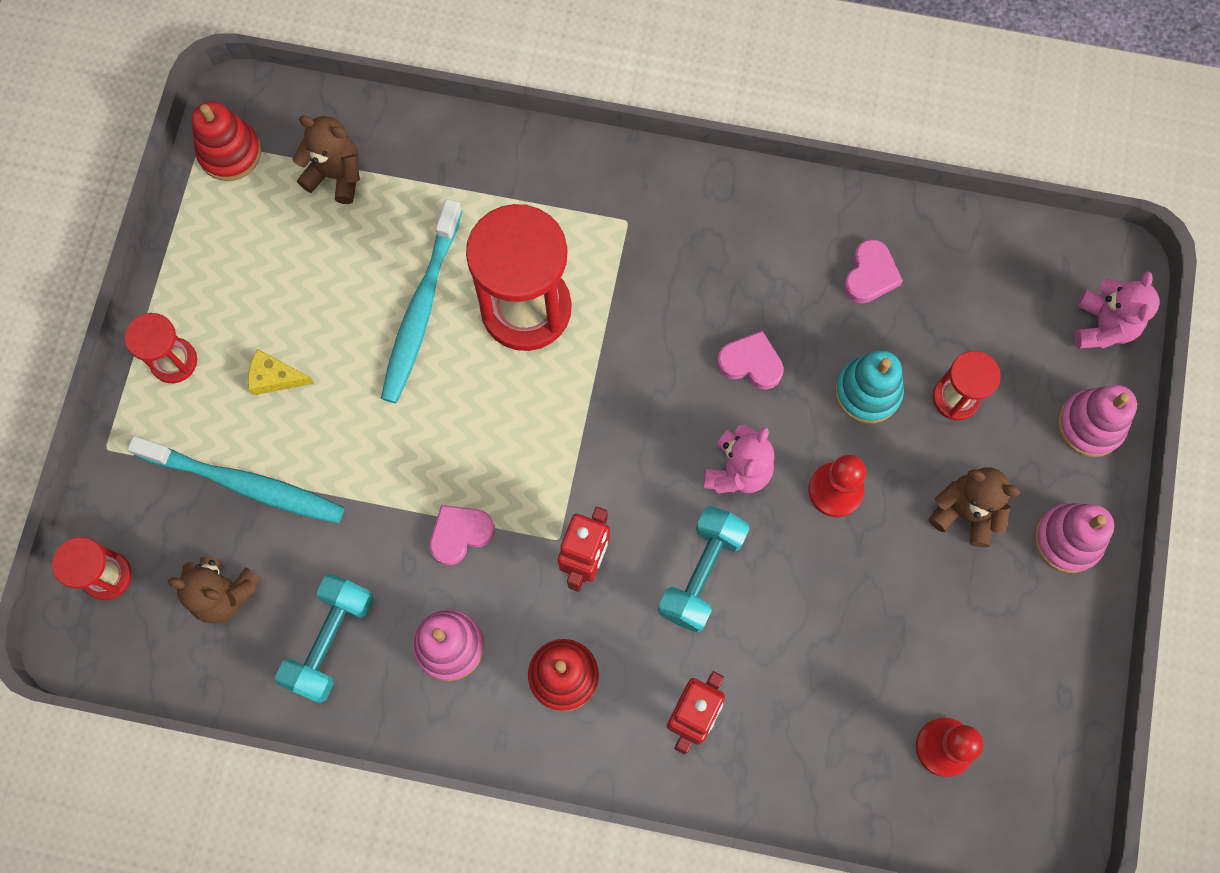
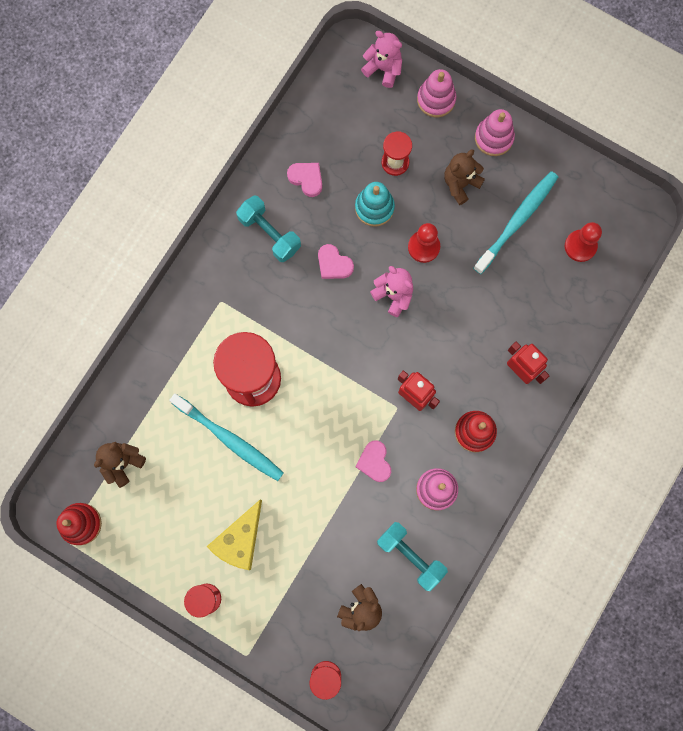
camera: 70 degrees left, 5 degrees up
turquoise toothbrush [128,436,344,524] -> turquoise toothbrush moved to [473,171,558,274]
yellow cheese [248,349,315,395] -> yellow cheese [206,499,262,570], size x1.79
turquoise dumbbell [658,506,749,633] -> turquoise dumbbell moved to [236,196,301,262]
pink heart [717,331,784,390] -> pink heart turned 90 degrees counterclockwise [318,244,354,279]

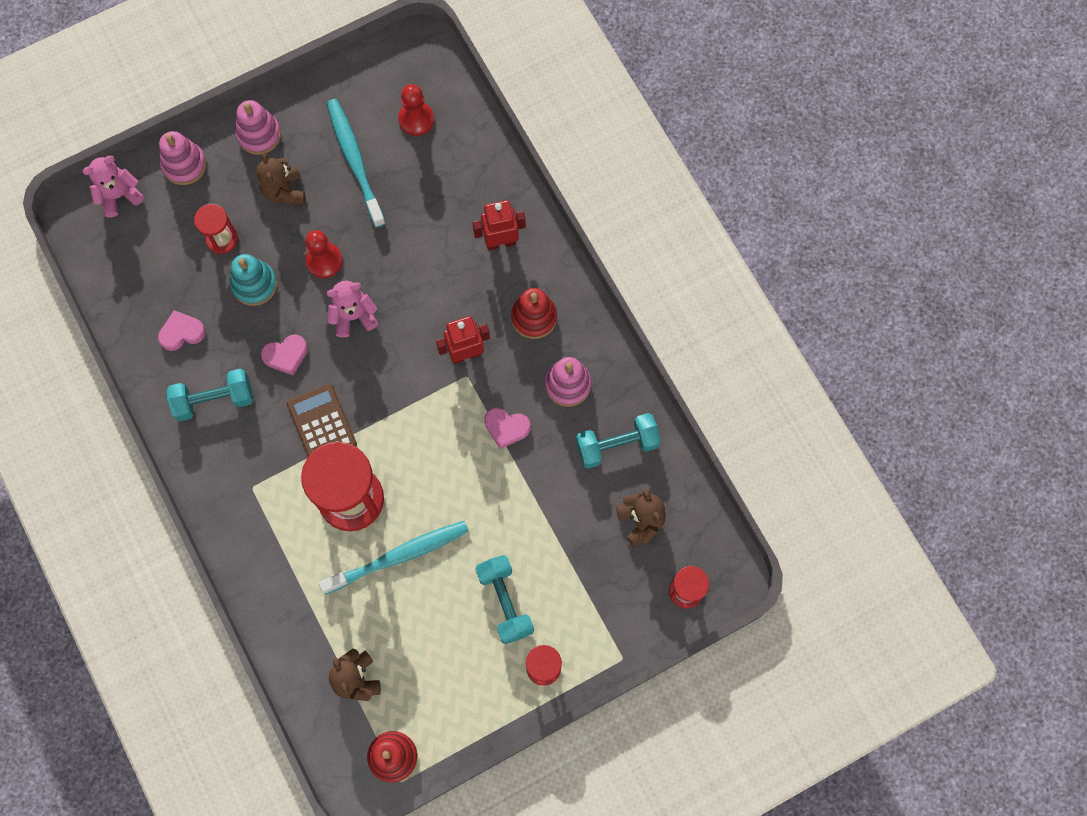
camera: 60 degrees left, 5 degrees down
yellow cheese [206,499,262,570] -> turquoise dumbbell [476,555,534,644]
none -> brown calculator [287,384,357,457]

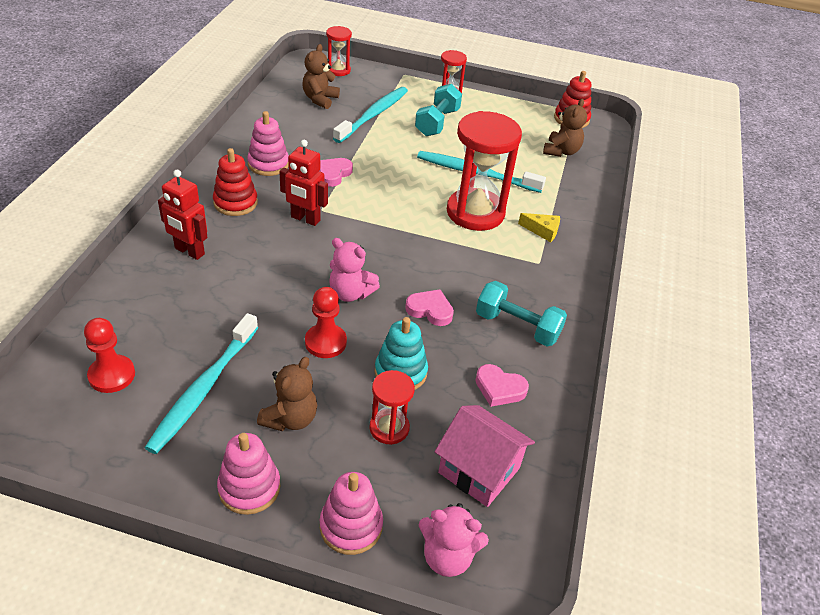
camera: 140 degrees left, 30 degrees down
brown calculator [287,384,357,457] -> none
pink heart [484,408,531,449] -> pink heart turned 120 degrees counterclockwise [319,158,353,187]
turquoise dumbbell [576,413,661,469] -> none
none -> turquoise toothbrush [333,87,408,143]
none -> pink house [434,405,535,507]
none -> yellow cheese [518,213,560,242]

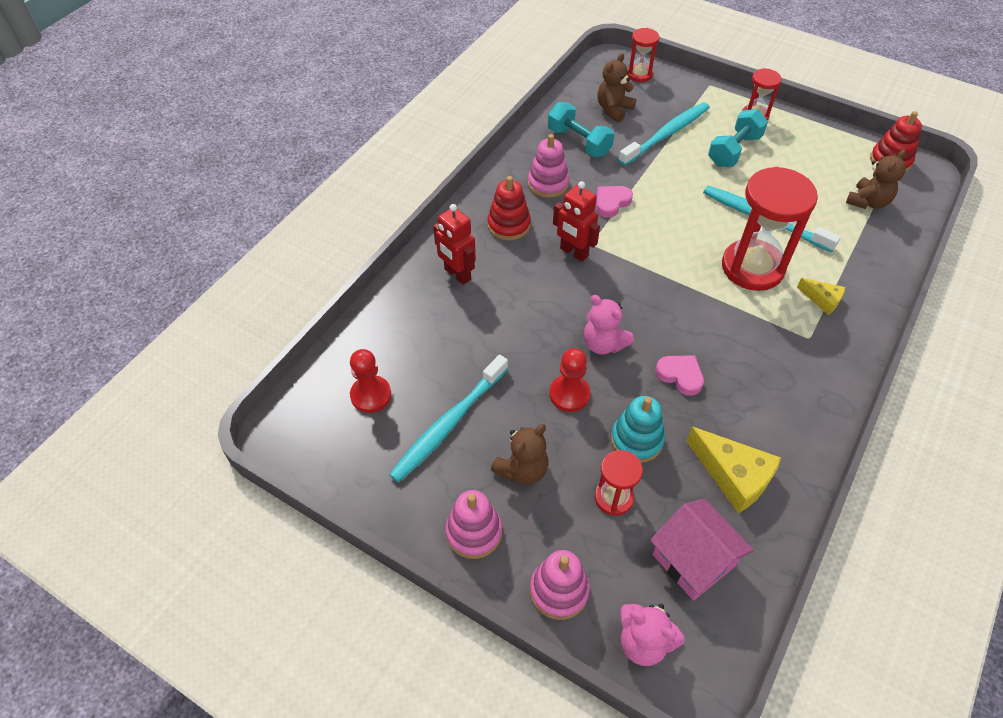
camera: 20 degrees right, 10 degrees up
pink heart [475,364,529,407] -> yellow cheese [686,427,781,513]
turquoise dumbbell [476,281,567,347] -> turquoise dumbbell moved to [548,102,614,157]

